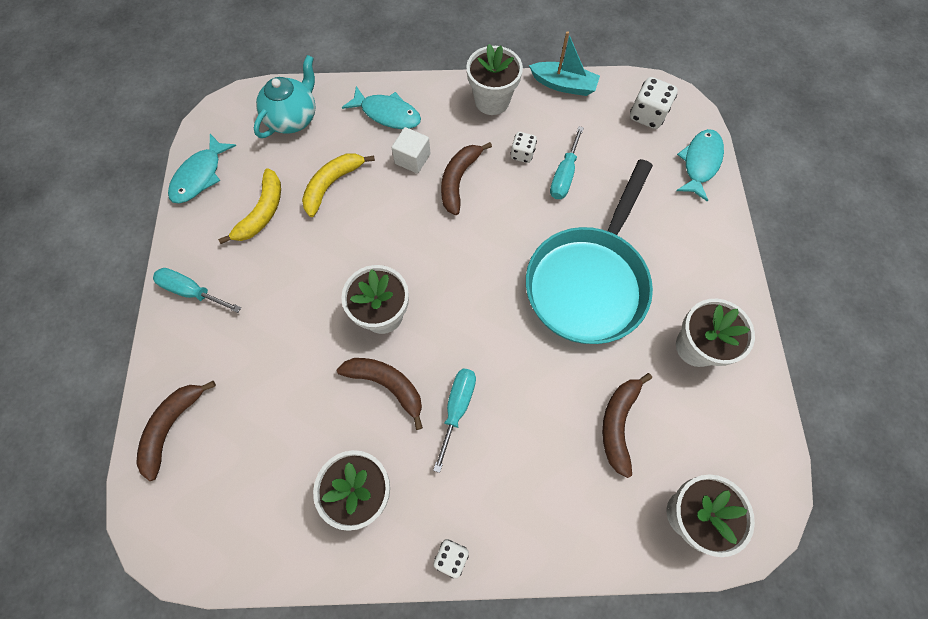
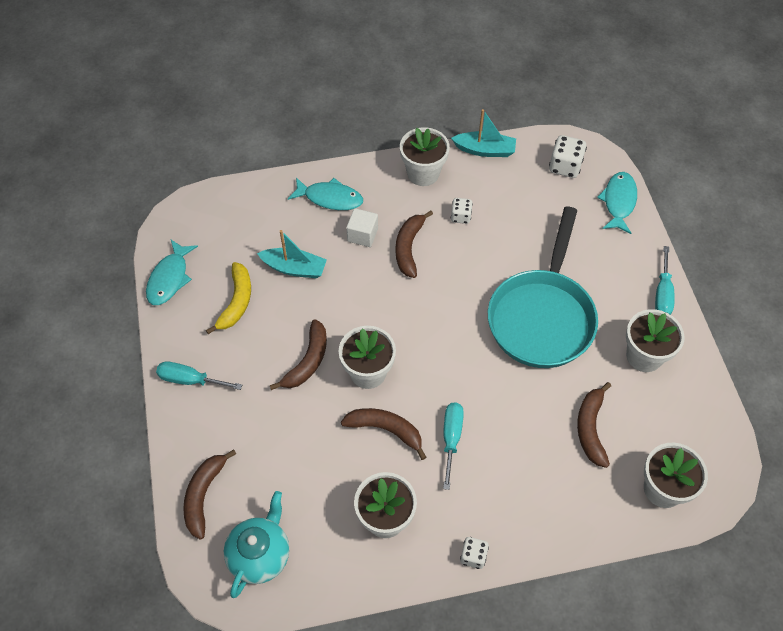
camera: 10 degrees left, 10 degrees down
turquoise teapot [254,55,316,138] -> turquoise teapot moved to [224,491,289,598]
yellow banana [302,153,375,217] -> turquoise boat [257,230,327,278]
turquoise screwdriver [550,126,584,199] -> turquoise screwdriver moved to [655,246,675,315]
none -> brown banana [270,319,327,390]

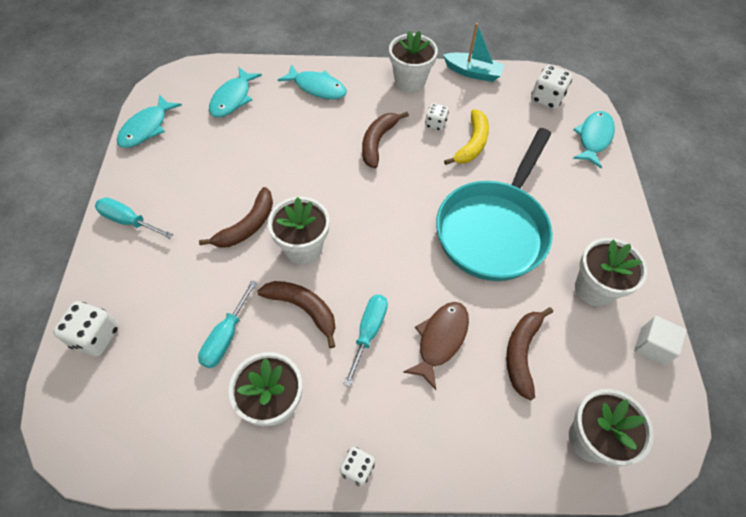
camera: 10 degrees right, 0 degrees up
brown banana [183,449,236,540] -> white dice [53,301,119,356]
yellow banana [206,262,251,334] -> yellow banana moved to [444,109,489,165]
turquoise teapot [224,491,289,598] -> none
turquoise boat [257,230,327,278] -> none
white cube [346,208,378,247] -> white cube moved to [634,316,687,366]
turquoise screwdriver [655,246,675,315] -> turquoise screwdriver moved to [198,280,257,368]
none -> turquoise fish [209,67,262,118]
none -> brown fish [403,302,469,390]

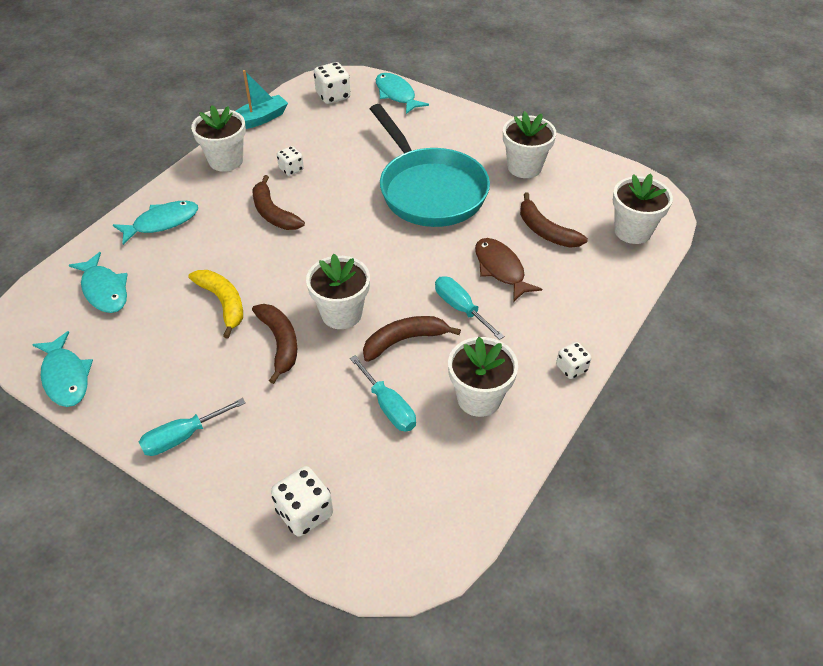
camera: 55 degrees left, 10 degrees down
yellow banana [444,109,489,165] -> yellow banana moved to [188,270,243,338]
white cube [634,316,687,366] -> none

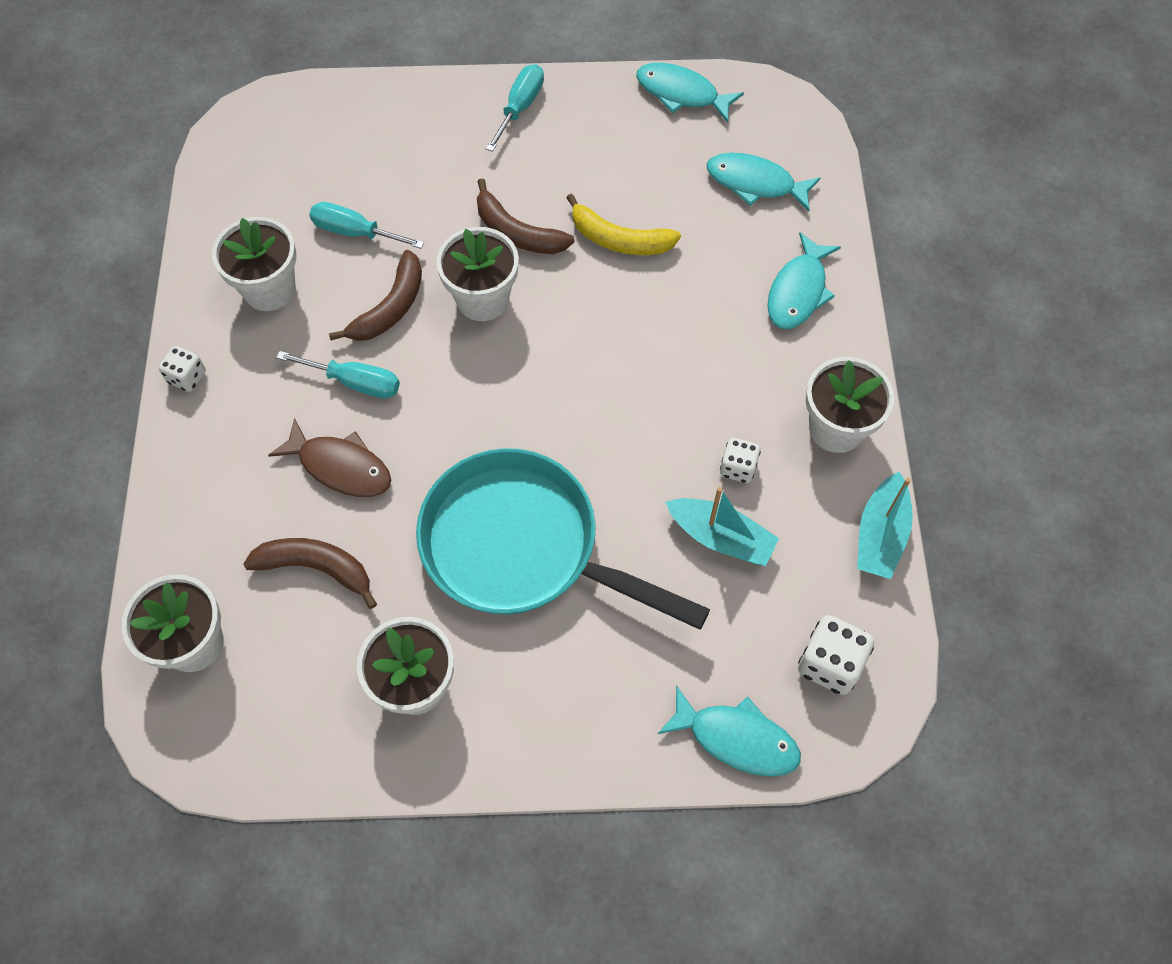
camera: 145 degrees right, 15 degrees up
brown banana [253,175,305,230] -> none
white dice [271,466,333,537] -> none
none -> turquoise boat [665,487,779,566]

